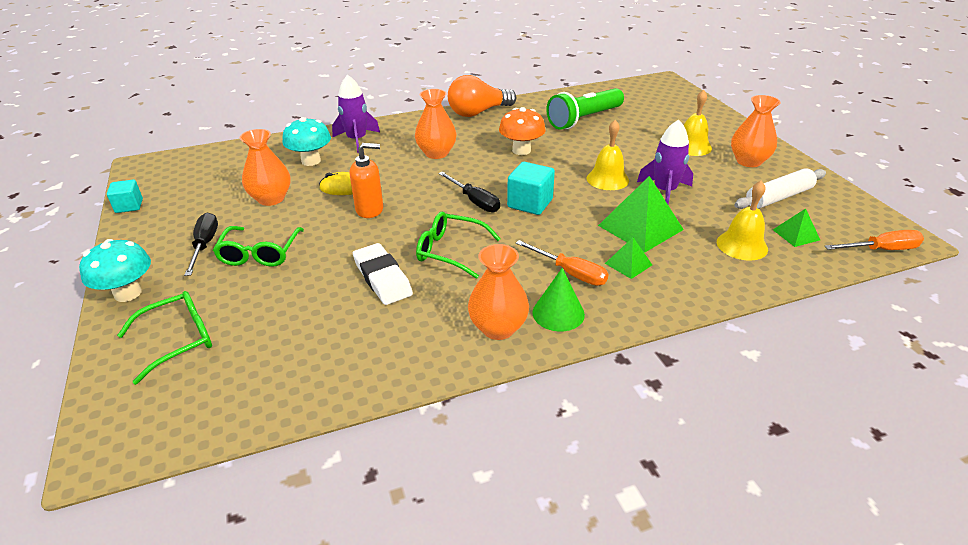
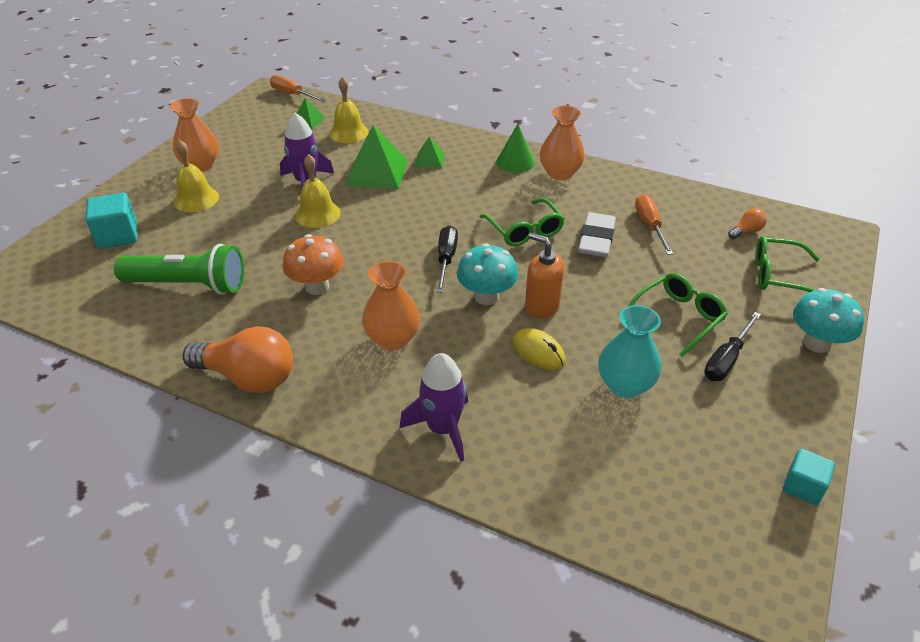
camera: 135 degrees left, 5 degrees up
orange vase [239,129,291,206] -> turquoise vase [598,305,661,398]
turquoise mushroom [282,117,331,166] -> turquoise mushroom moved to [457,243,518,305]
turquoise cube [507,162,555,215] -> turquoise cube moved to [85,193,137,249]
orange screwdriver [516,240,608,286] -> orange screwdriver moved to [635,194,673,255]
white rolling pin [734,168,826,209] -> none
none -> orange light bulb [728,208,767,239]

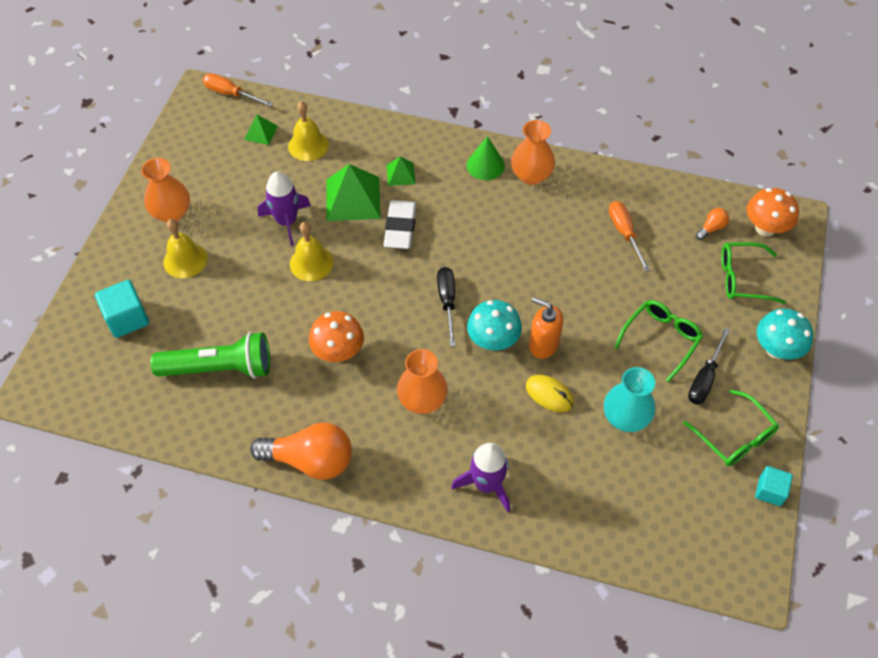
camera: 10 degrees left, 15 degrees up
green glasses [480,198,565,246] -> green glasses moved to [683,389,779,466]
white eraser [578,212,616,257] -> white eraser moved to [383,200,417,249]
none -> orange mushroom [747,188,799,237]

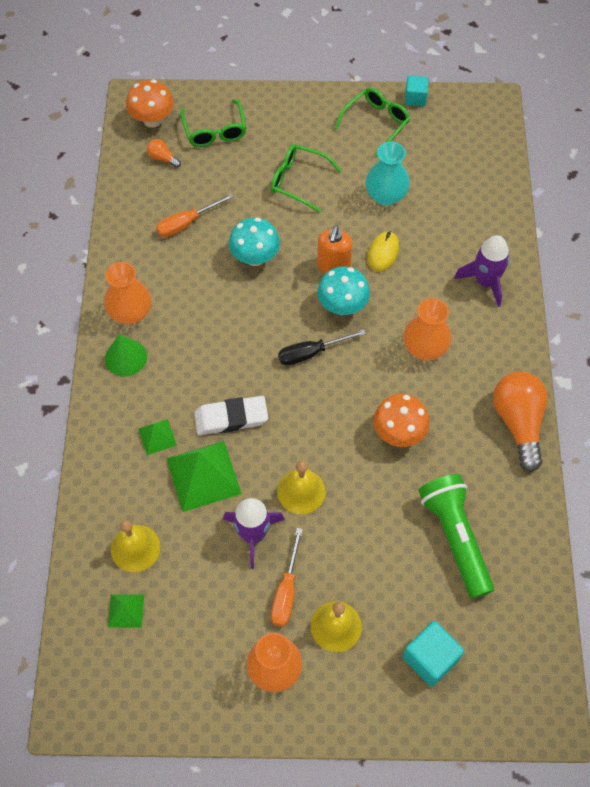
camera: 105 degrees left, 5 degrees up
orange screwdriver [203,73,273,107] -> orange screwdriver moved to [271,528,303,627]
black screwdriver [688,328,730,405] -> none
turquoise mushroom [757,309,813,360] -> turquoise mushroom moved to [229,218,280,266]

